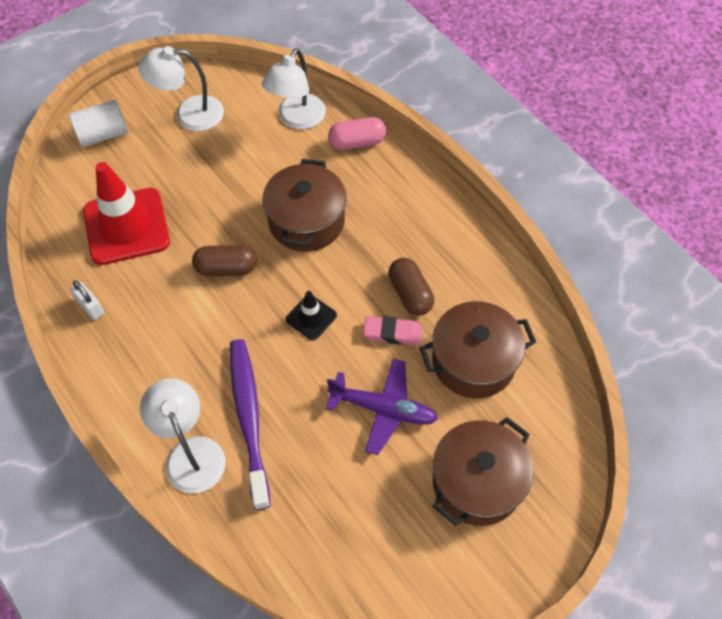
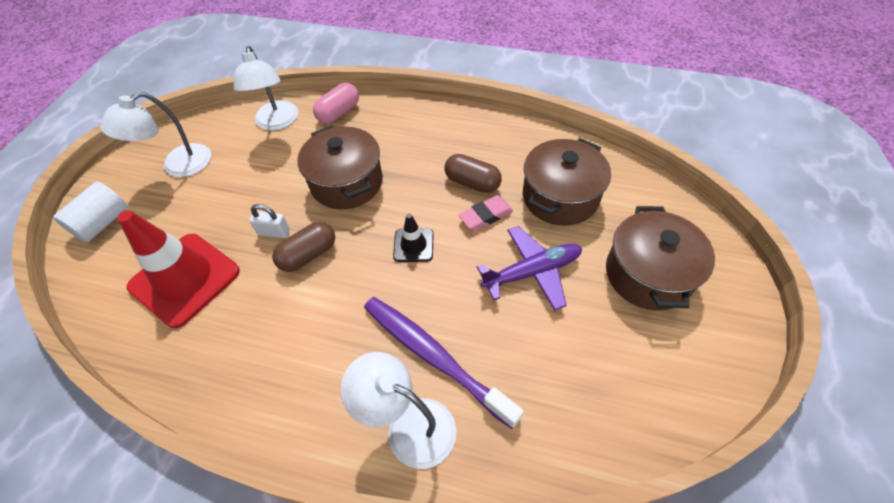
camera: 35 degrees left, 5 degrees down
white padlock [70,280,104,320] -> white padlock moved to [249,204,290,238]

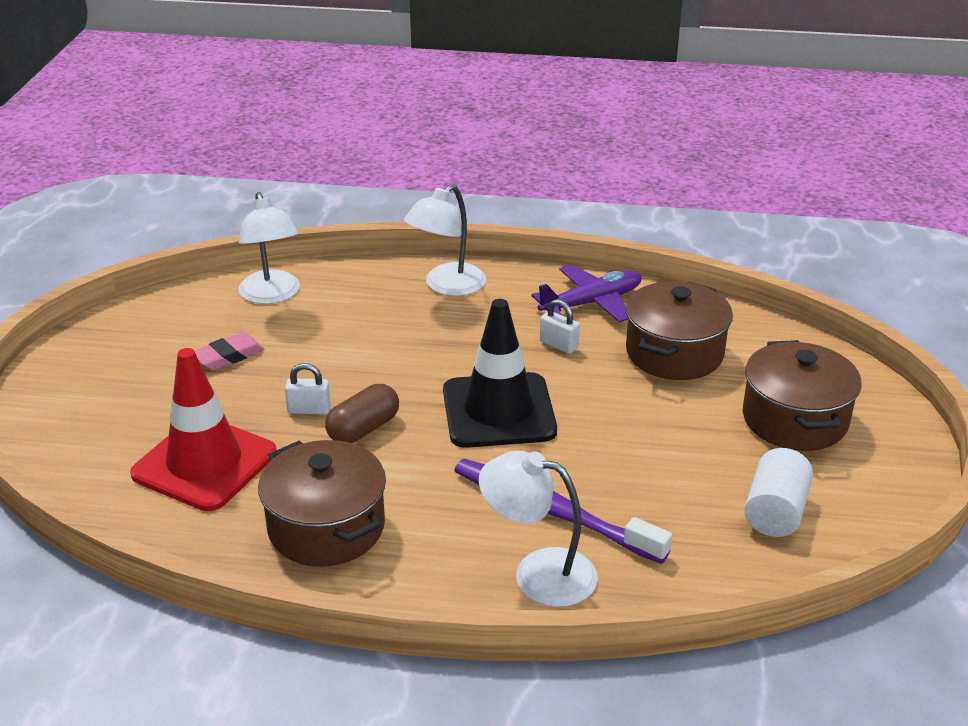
camera: 10 degrees left, 20 degrees down
white cylinder [53,182,128,242] -> white cylinder moved to [744,448,813,537]
white lamp [100,92,211,177] -> white lamp moved to [404,184,486,296]
brown pot [297,126,383,209] -> brown pot moved to [258,440,386,567]
pink capsule [313,83,359,123] -> none
black traffic cone [393,213,434,262] -> black traffic cone [443,299,557,448], size x2.08
brown capsule [445,154,502,193] -> white padlock [540,299,580,354]
pink eraser [458,195,513,231] -> pink eraser moved to [195,332,264,370]
purple plane [477,226,582,311] -> purple plane moved to [532,265,642,322]

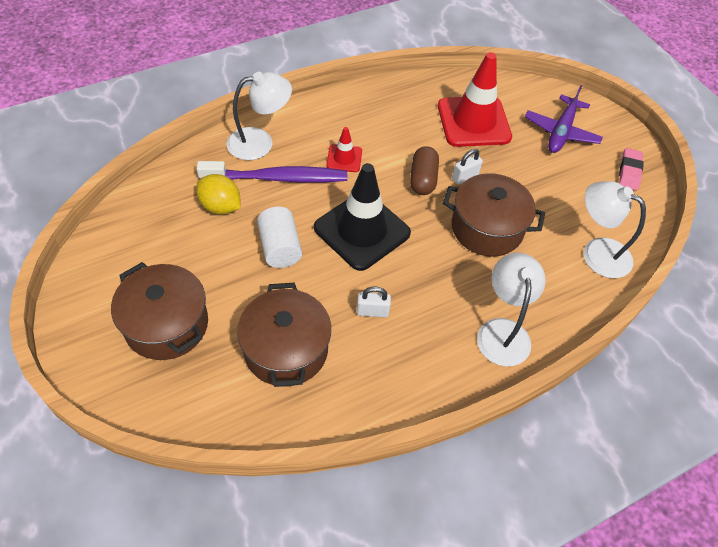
camera: 140 degrees right, 20 degrees up
pink eraser [195,332,264,370] -> pink eraser moved to [619,148,644,190]
brown pot [258,440,386,567] -> brown pot moved to [443,173,545,257]
purple plane [532,265,642,322] -> purple plane moved to [525,85,603,153]
white cylinder [744,448,813,537] -> white cylinder moved to [257,206,302,268]
none -> yellow lemon [196,174,241,214]
none -> red traffic cone [326,127,362,172]

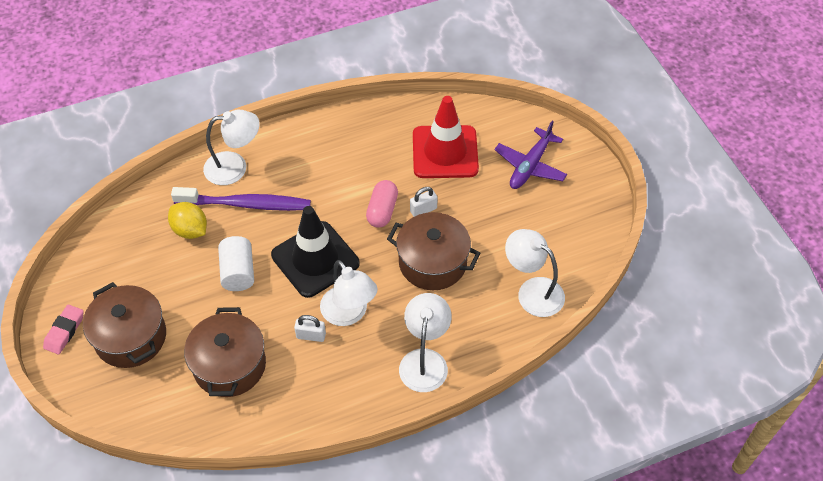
camera: 10 degrees right, 0 degrees up
red traffic cone [326,127,362,172] -> none
brown capsule [410,146,439,195] -> pink capsule [366,180,398,228]
pink eraser [619,148,644,190] -> pink eraser moved to [43,305,84,354]
none -> white lamp [320,260,377,326]

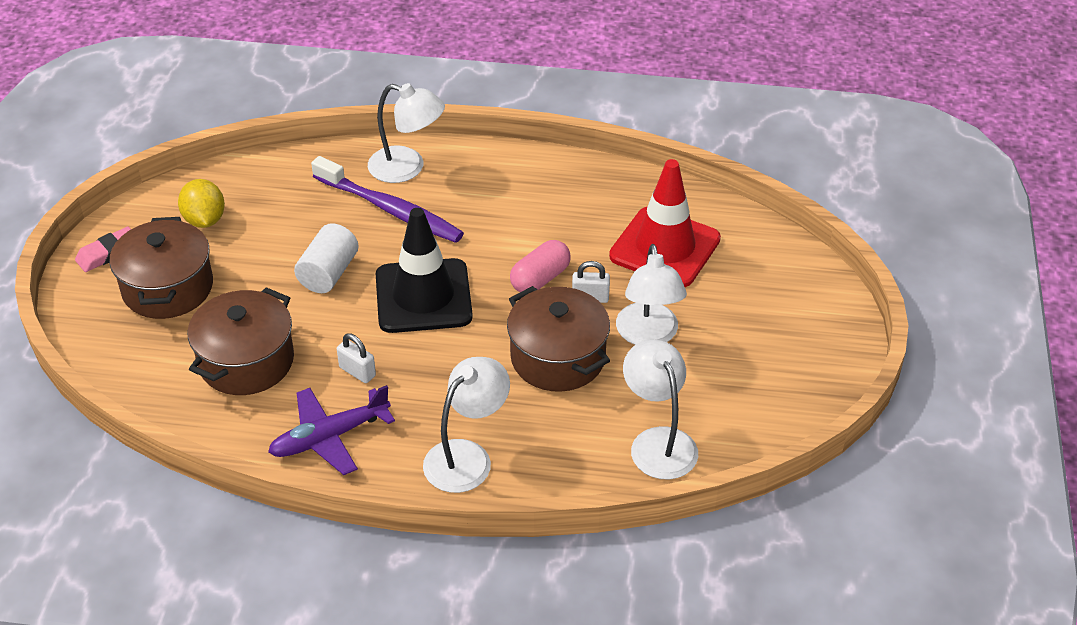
camera: 30 degrees right, 10 degrees down
yellow lemon [168,202,207,239] -> yellow lemon moved to [178,179,225,228]
white lamp [320,260,377,326] -> white lamp moved to [616,244,687,345]
purple plane [495,120,567,189] -> purple plane moved to [268,385,395,475]

